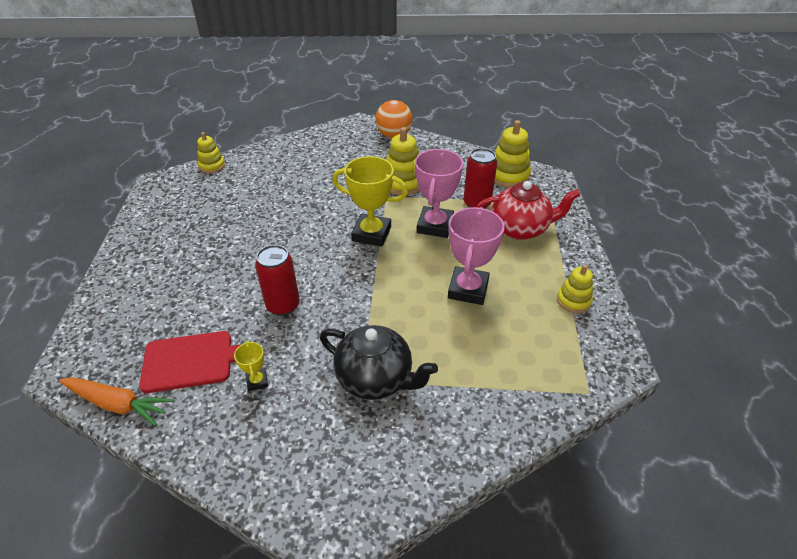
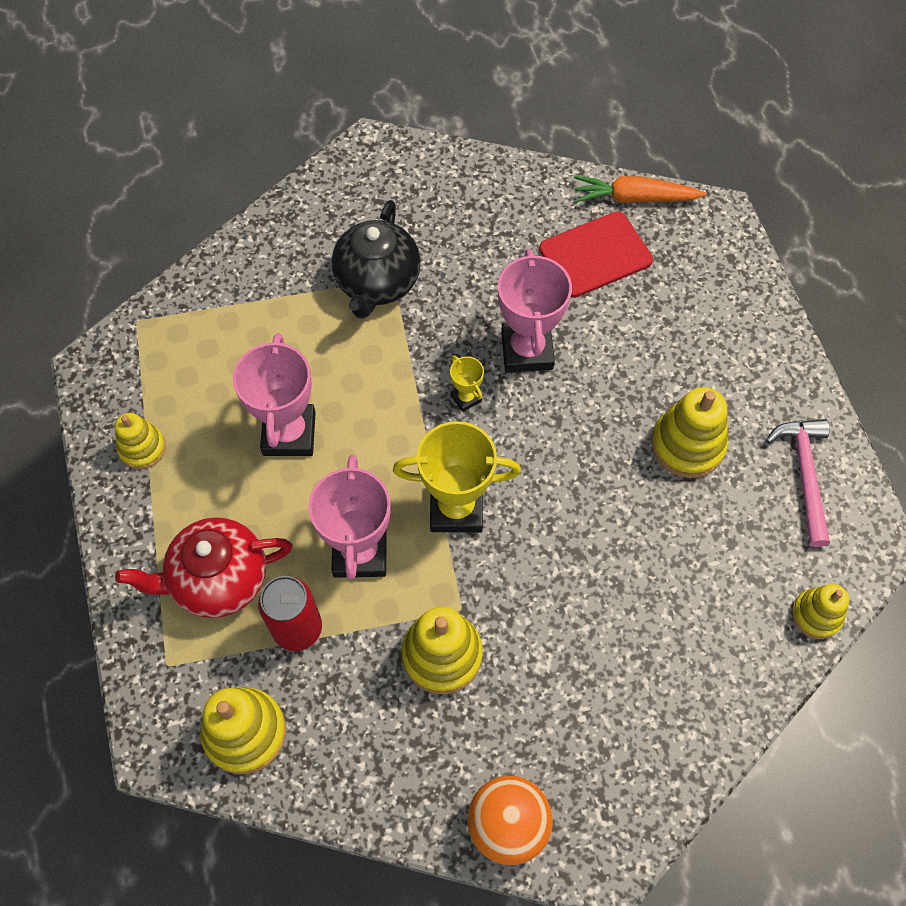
camera: 165 degrees right, 20 degrees up
yellow trophy [234,341,268,391] -> yellow trophy moved to [450,355,484,412]
red can [255,245,300,316] -> pink trophy [498,249,572,372]
black teapot [320,325,438,400] -> black teapot turned 90 degrees counterclockwise [331,200,421,319]
none -> yellow stacking toy [651,387,728,478]
none -> pink hammer [766,419,830,547]

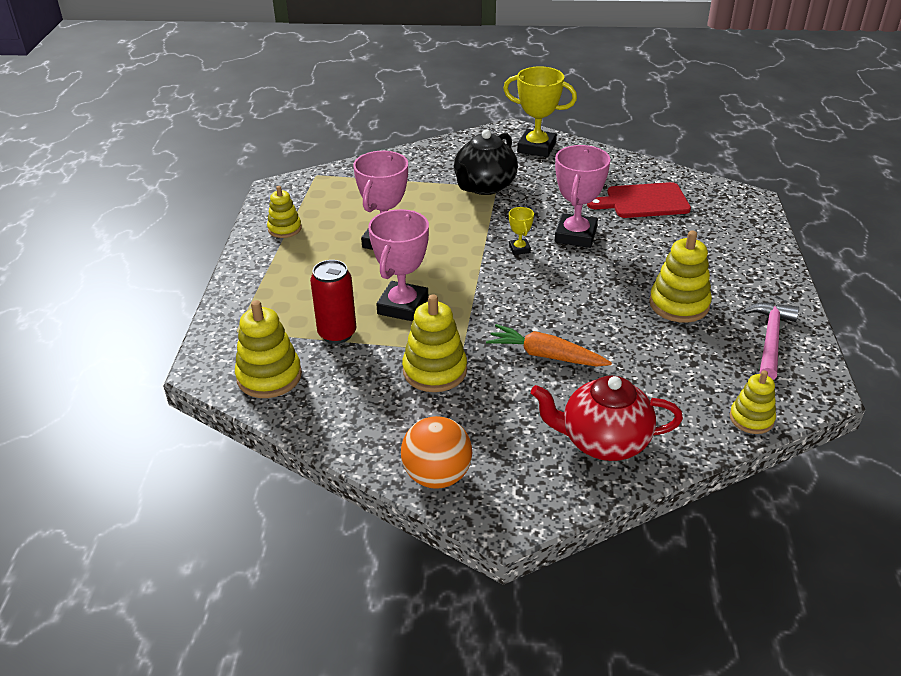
camera: 20 degrees right, 25 degrees down
red teapot [115,517,292,618] -> red teapot moved to [531,376,683,461]
yellow trophy [393,421,521,533] -> yellow trophy moved to [503,66,577,157]
orange carrot [574,176,707,203] -> orange carrot moved to [486,324,612,367]

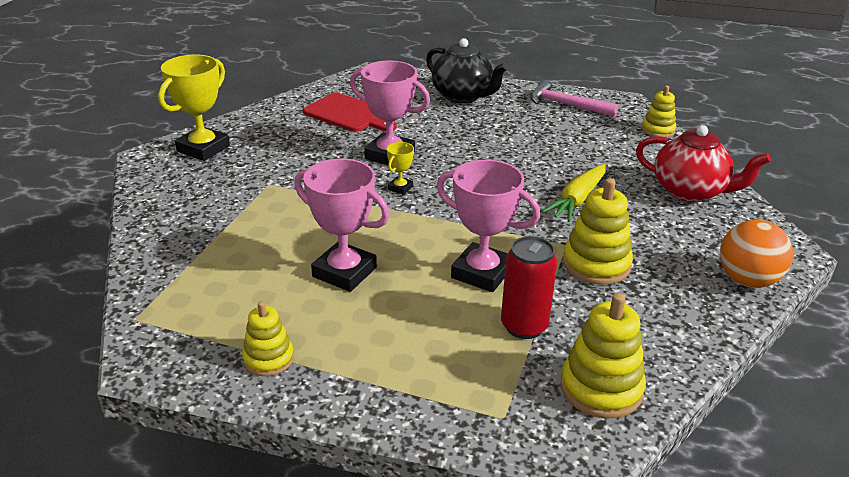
camera: 80 degrees left, 5 degrees down
black teapot [454,130,518,195] -> black teapot moved to [426,38,508,103]
orange carrot [486,324,612,367] -> yellow carrot [542,164,606,222]
yellow trophy [509,207,534,255] -> yellow trophy turned 60 degrees counterclockwise [387,142,414,195]
red teapot [531,376,683,461] -> red teapot turned 75 degrees counterclockwise [636,125,771,202]
red cutting board [587,182,691,218] -> red cutting board turned 60 degrees counterclockwise [303,93,397,132]
yellow stacking toy [649,230,712,323] -> none

